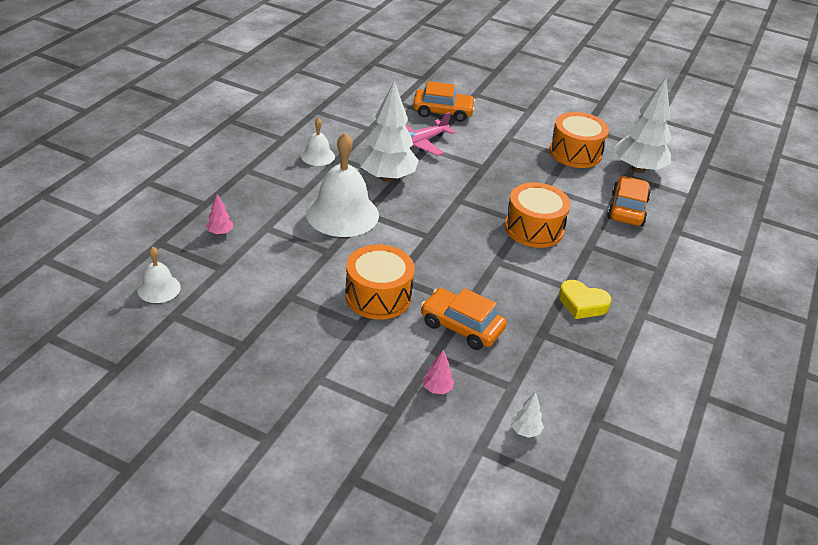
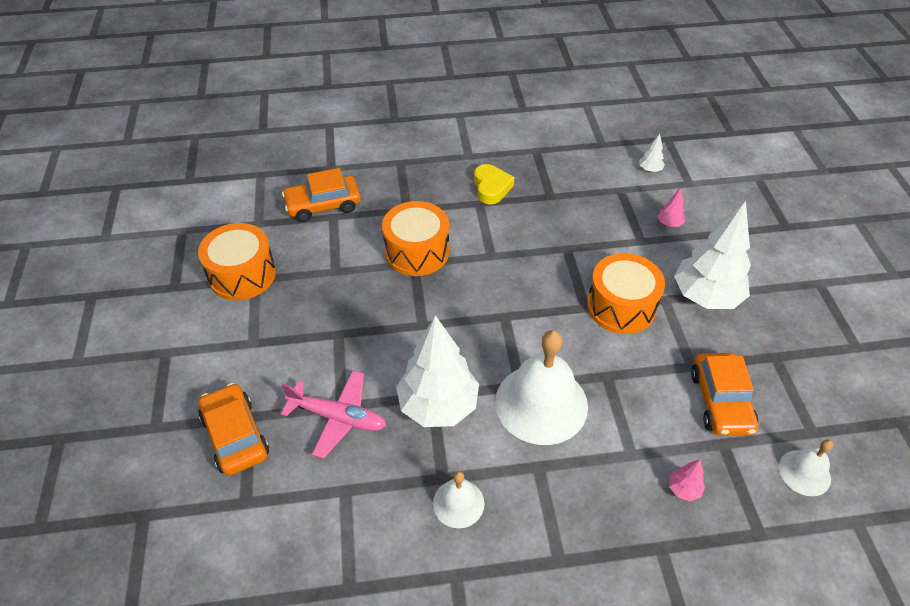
camera: 120 degrees left, 10 degrees up
orange car [421,288,507,350] -> orange car moved to [691,353,758,436]
white tree [614,77,672,173] -> white tree moved to [674,200,751,309]

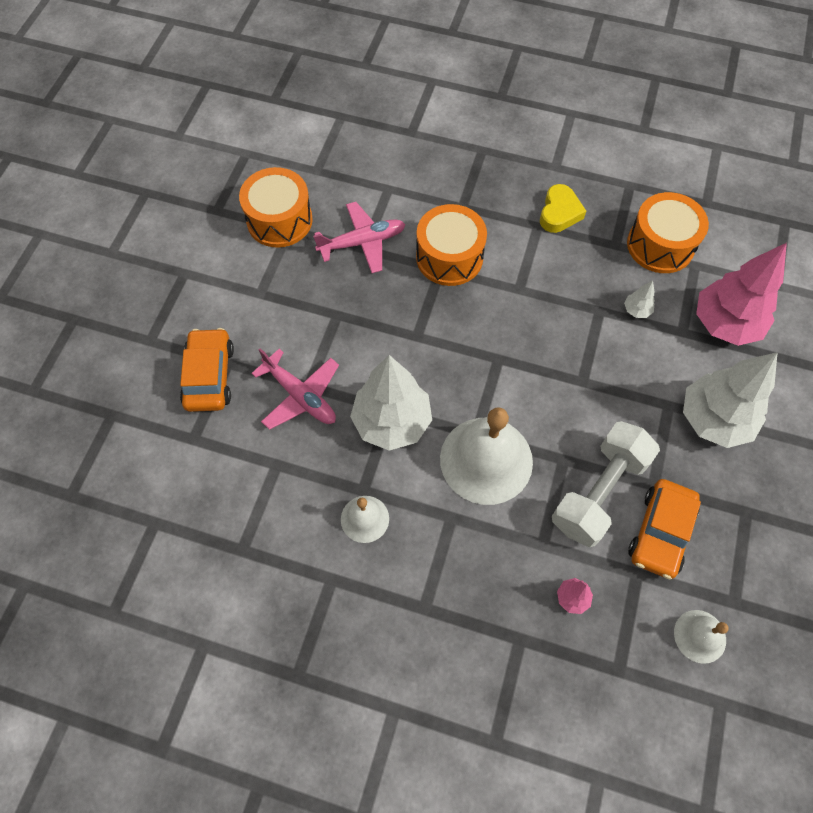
camera: 25 degrees right, 15 degrees up
orange car [282,168,361,222] -> none
orange drum [587,253,665,334] -> orange drum moved to [627,192,709,273]
white tree [639,134,665,172] -> white tree moved to [624,280,655,318]
pink tree [658,188,685,227] -> pink tree [696,243,787,346], size x2.48
none -> pink plane [313,202,406,273]
none -> white dumbbell [552,421,660,548]

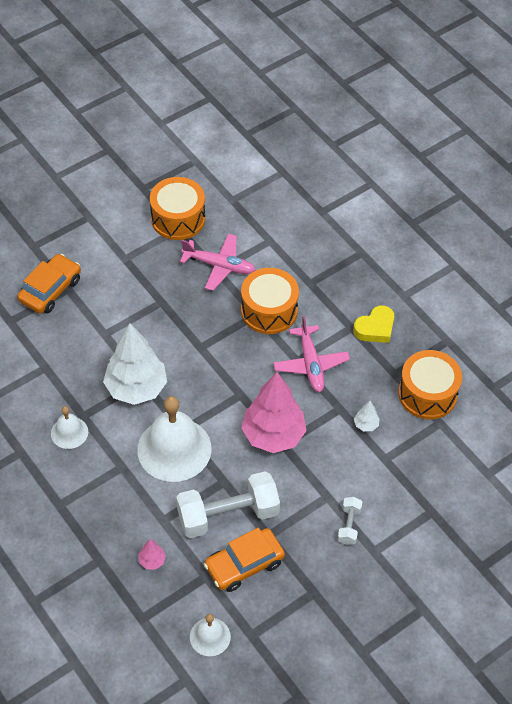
camera: 35 degrees right, 10 degrees down
pink plane [251,348,339,430] -> pink plane moved to [273,316,350,392]
white tree [683,352,778,448] -> white dumbbell [338,497,362,545]
pink tree [696,243,787,346] -> pink tree moved to [241,372,307,453]

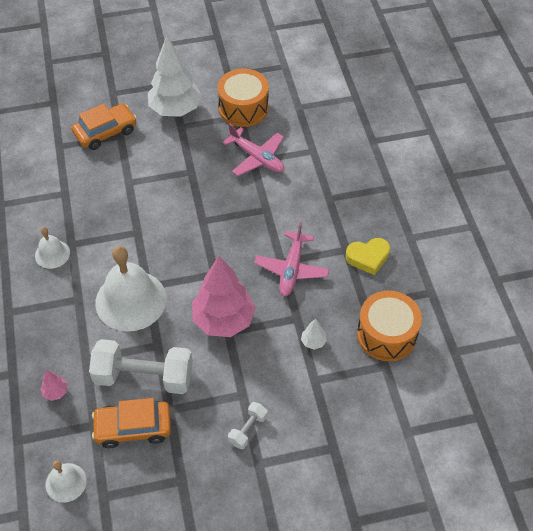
camera: 25 degrees right, 0 degrees up
white tree [103,323,167,405] -> white tree moved to [148,36,201,117]
orange drum [241,268,299,334] -> none

